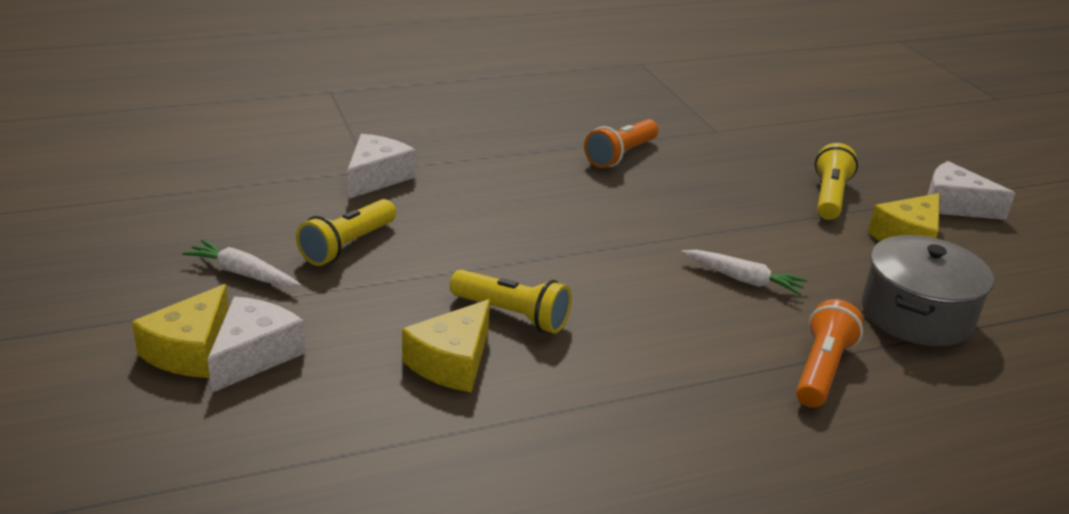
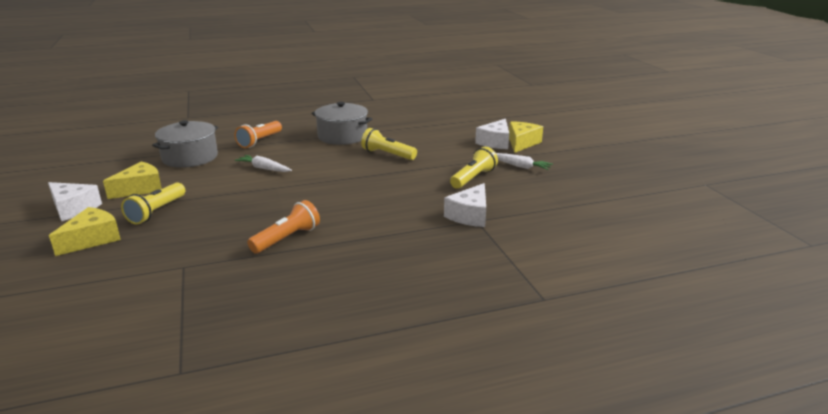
camera: 175 degrees left, 5 degrees down
yellow cheese [402,299,490,392] -> yellow cheese moved to [49,207,121,256]
none -> grey pot [311,102,372,145]

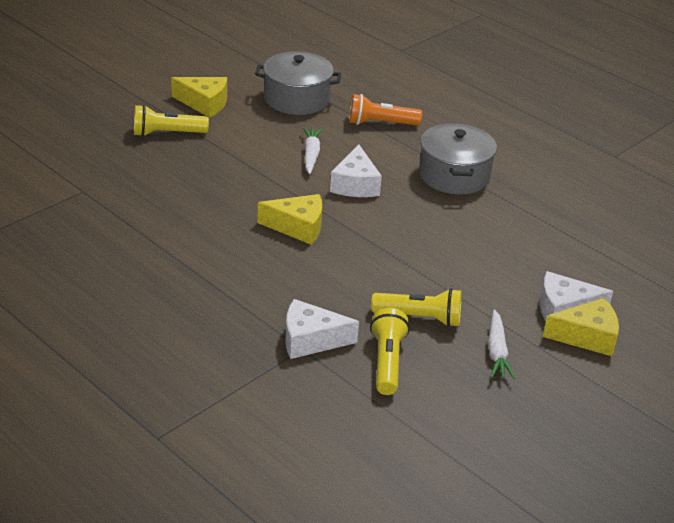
camera: 60 degrees right, 10 degrees up
white cheese [48,182,102,221] -> white cheese moved to [330,144,382,197]
yellow cheese [49,207,121,256] -> yellow cheese moved to [257,194,322,245]
orange flashlight [247,200,320,253] -> none
yellow flashlight [361,128,417,160] -> yellow flashlight moved to [370,308,410,395]

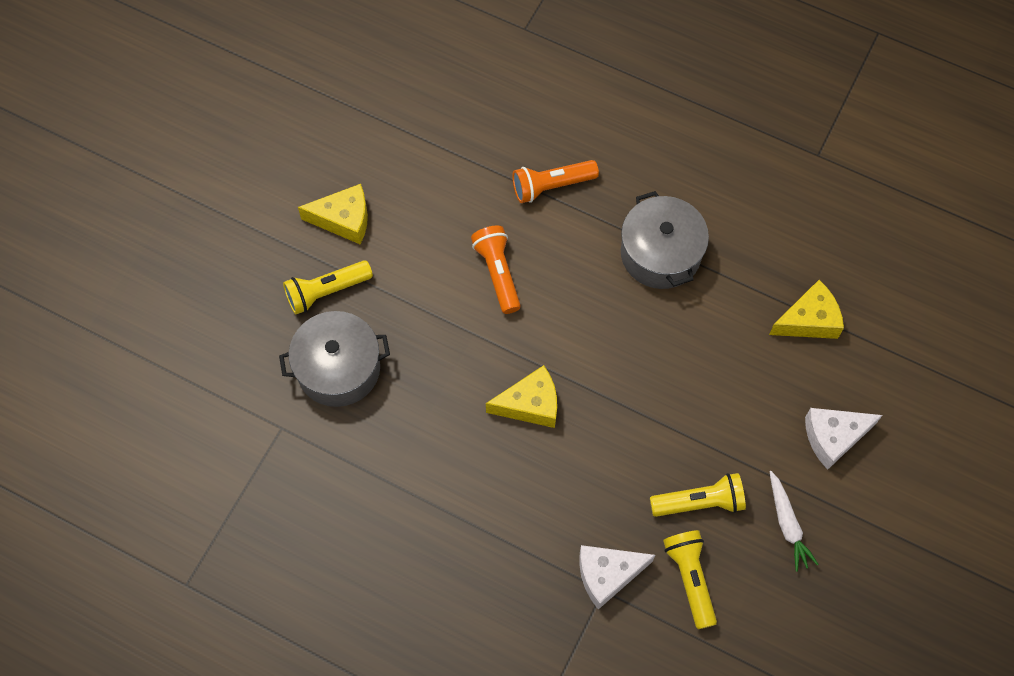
camera: 15 degrees left, 30 degrees up
grey pot [255,51,341,115] -> grey pot moved to [279,311,390,407]
white carrot [303,127,322,174] -> orange flashlight [471,225,521,314]
white cheese [330,144,382,197] -> none
yellow cheese [543,298,619,356] -> yellow cheese moved to [769,280,844,339]

